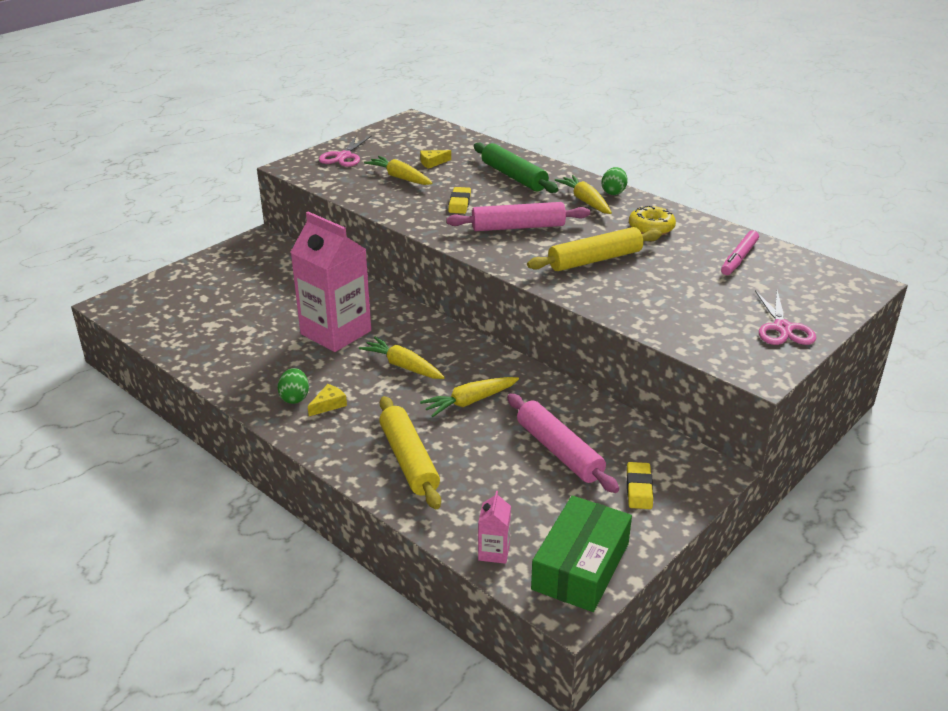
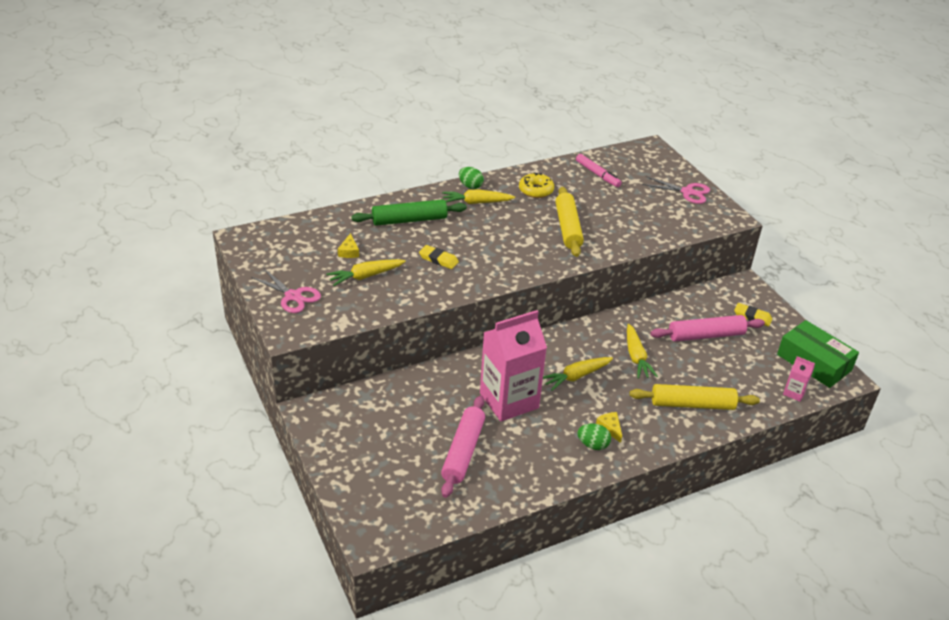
camera: 70 degrees left, 5 degrees up
pink rolling pin [446,202,590,231] -> pink rolling pin moved to [441,396,485,498]

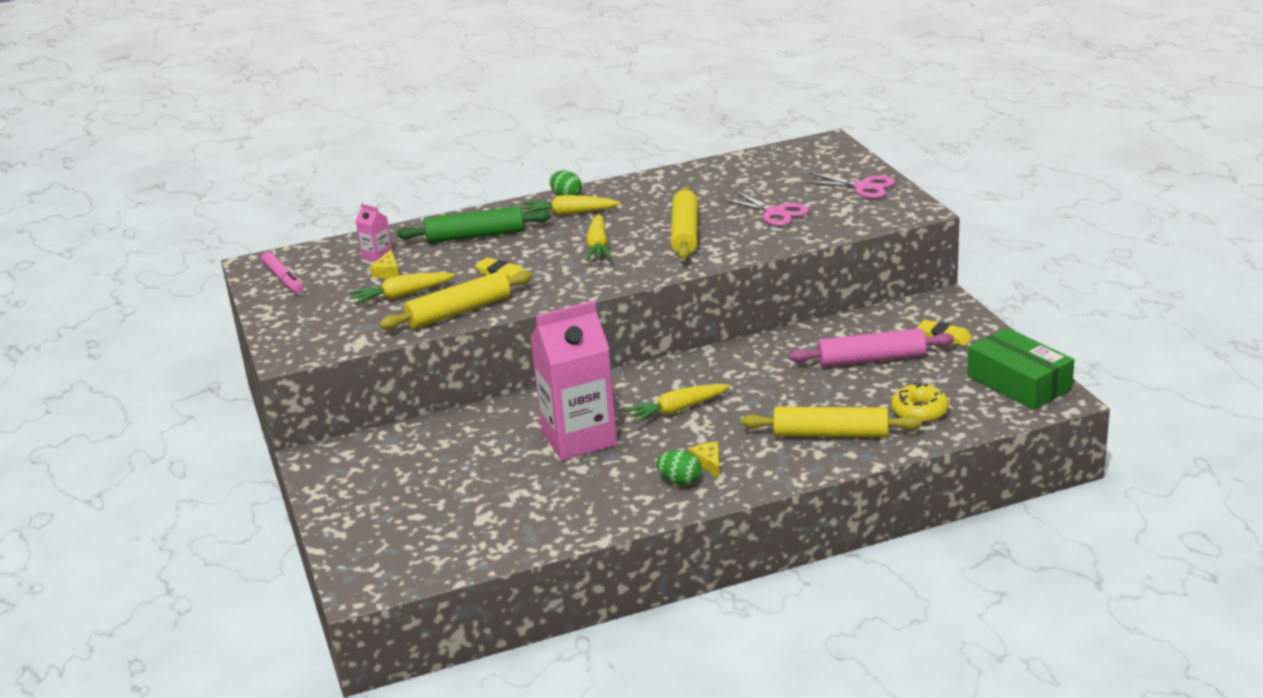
camera: 10 degrees right, 10 degrees down
pink scissors [251,269,321,313] -> pink scissors moved to [721,191,809,226]
pink rolling pin [441,396,485,498] -> none
yellow donut [519,172,554,198] -> yellow donut moved to [891,383,949,423]
pink marker [576,154,621,187] -> pink marker moved to [261,252,303,294]
yellow carrot [627,324,658,379] -> yellow carrot moved to [586,214,612,261]
pink carton [783,356,815,402] -> pink carton moved to [356,203,393,262]
none -> yellow rolling pin [379,271,533,330]

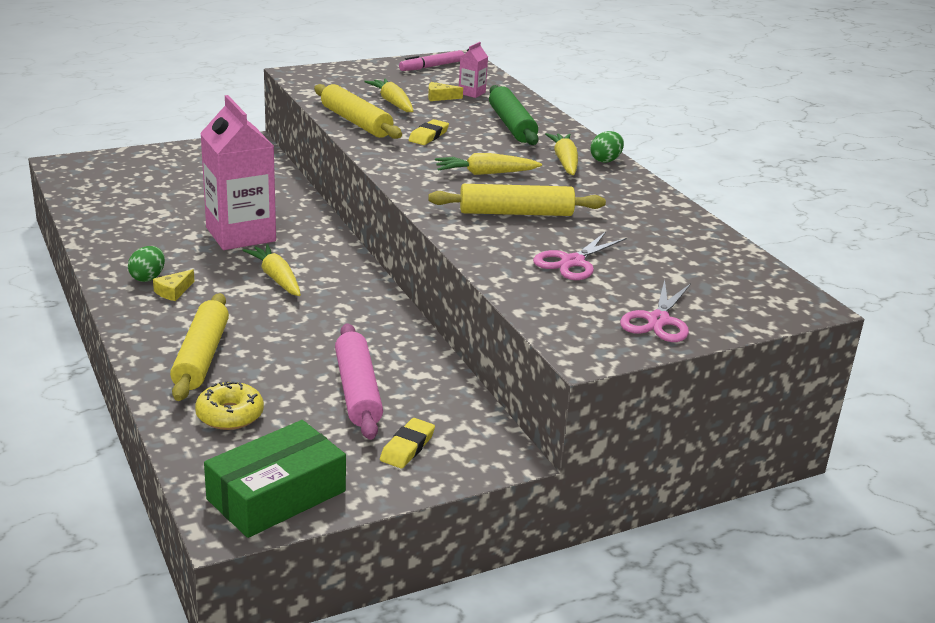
camera: 80 degrees right, 0 degrees up
yellow cheese [689,441,719,478] -> yellow cheese turned 150 degrees clockwise [153,269,195,301]

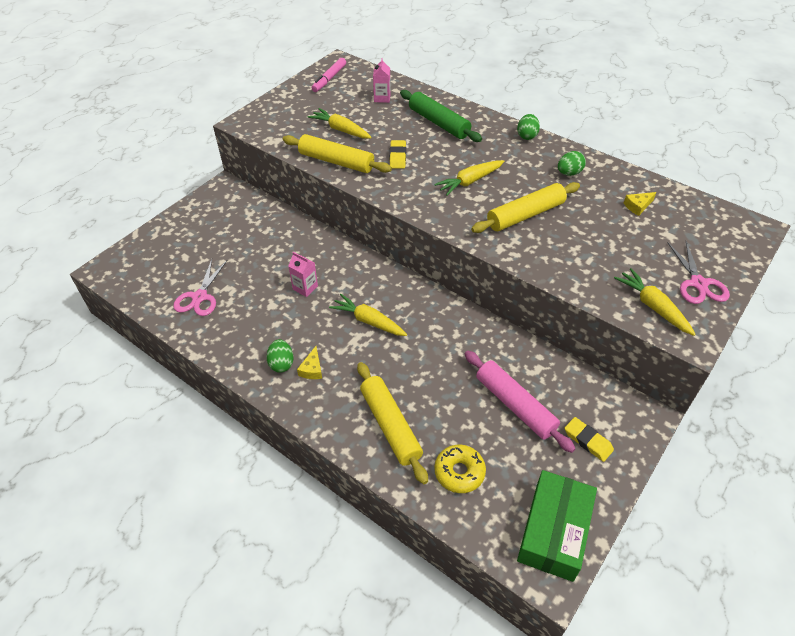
camera: 25 degrees left, 20 degrees up
pink carton [200,95,276,250] -> pink carton [288,252,318,297], size x0.42
yellow eraser [380,418,435,468] -> yellow eraser turned 45 degrees counterclockwise [564,417,614,462]
yellow cheese [428,82,463,101] -> yellow cheese moved to [624,192,656,216]
pink scissors [533,232,627,280] -> pink scissors moved to [173,259,227,316]
yellow carrot [545,133,578,175] -> yellow carrot moved to [614,268,696,336]
none -> green egg [558,151,586,176]

